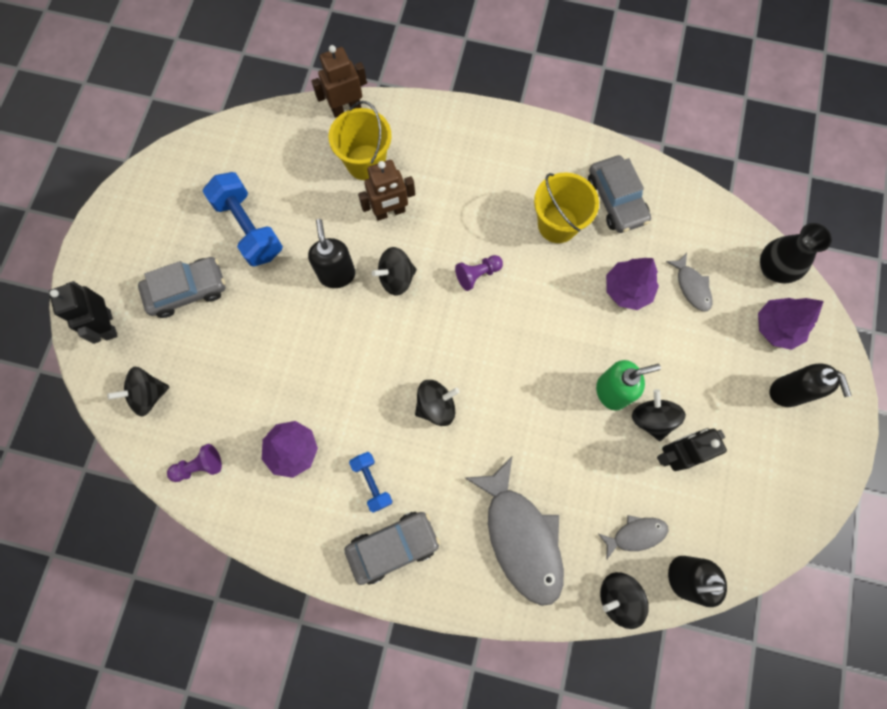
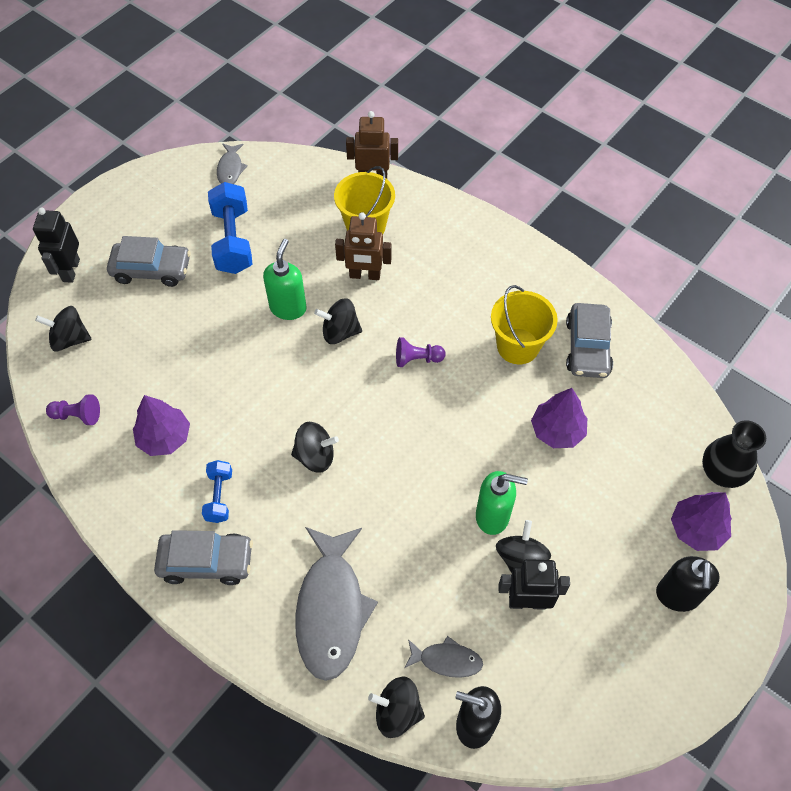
camera: 25 degrees right, 15 degrees down
black soap dispenser [308,219,356,288] -> green soap dispenser [263,239,307,320]
grey fish [666,253,713,312] -> grey fish moved to [217,143,248,184]

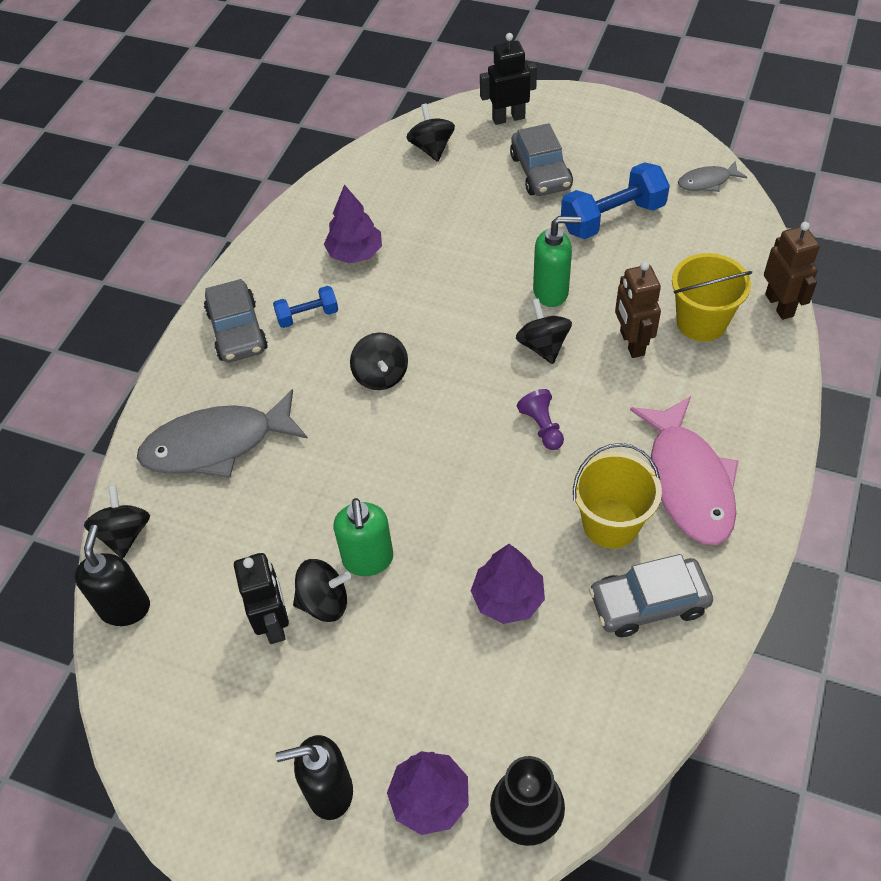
camera: 75 degrees right, 5 degrees down
purple pawn [46,395,100,425] -> none
grey fish [404,636,483,678] -> none
none -> pink fish [630,396,739,545]

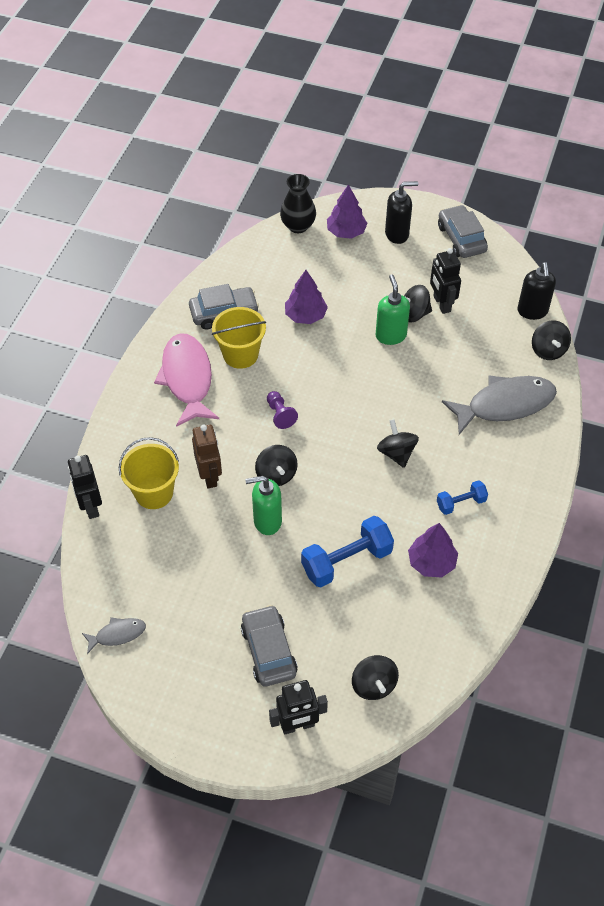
camera: 175 degrees right, 0 degrees up
grey car [204,279,268,363] -> grey car moved to [438,205,488,258]
blue dumbbell [561,162,670,239] -> blue dumbbell moved to [301,516,394,588]
brown robot [764,222,820,320] -> black robot [68,455,102,519]

